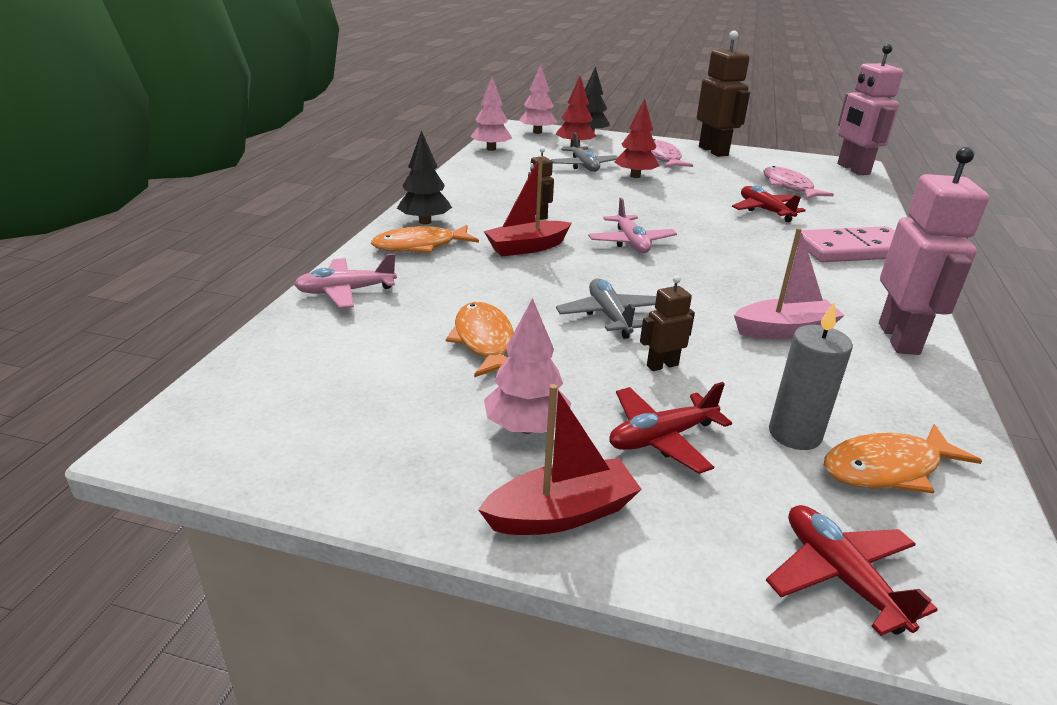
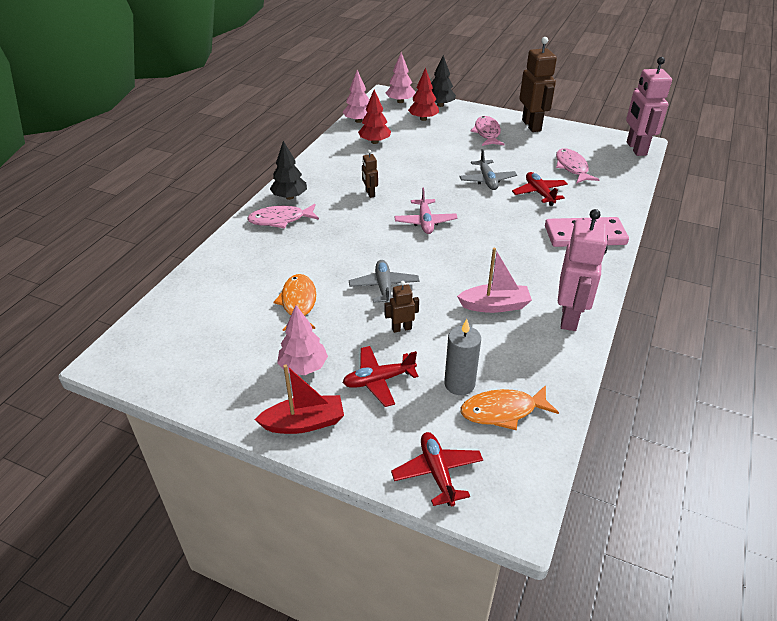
camera: 10 degrees right, 10 degrees up
pink plane [294,254,397,308] -> none
orange fish [371,225,479,253] -> pink fish [247,204,319,229]
red boat [484,156,571,256] -> none
grey plane [551,132,618,172] -> grey plane moved to [460,149,517,190]
red tree [614,98,660,178] -> red tree moved to [358,90,391,144]

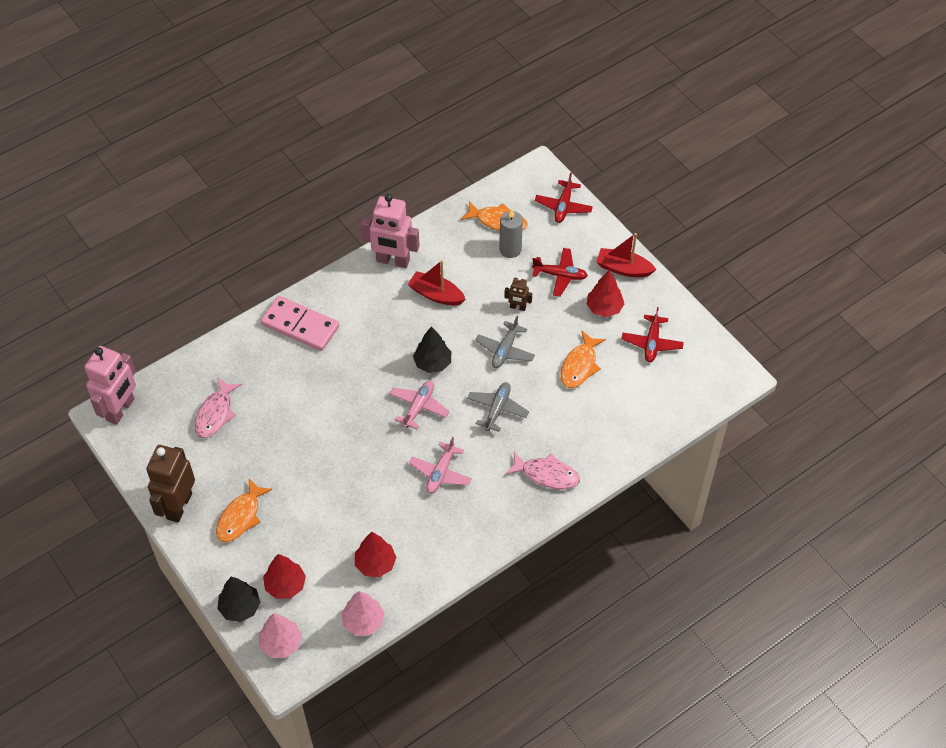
camera: 150 degrees left, 15 degrees up
black tree [270,141,307,200] -> black tree moved to [413,326,451,373]
pink tree [277,305,328,375] -> red tree [586,270,624,317]
brown robot [362,150,378,198] -> pink plane [409,437,472,494]
pink boat [457,248,532,313] -> red boat [408,260,466,305]
grey plane [460,149,517,190] -> grey plane moved to [467,382,529,432]
pink fish [471,116,505,146] -> orange fish [216,478,273,542]
red plane [512,172,568,206] -> red plane moved to [621,307,684,362]
pink robot [558,209,608,331] -> pink robot turned 120 degrees counterclockwise [361,194,420,268]

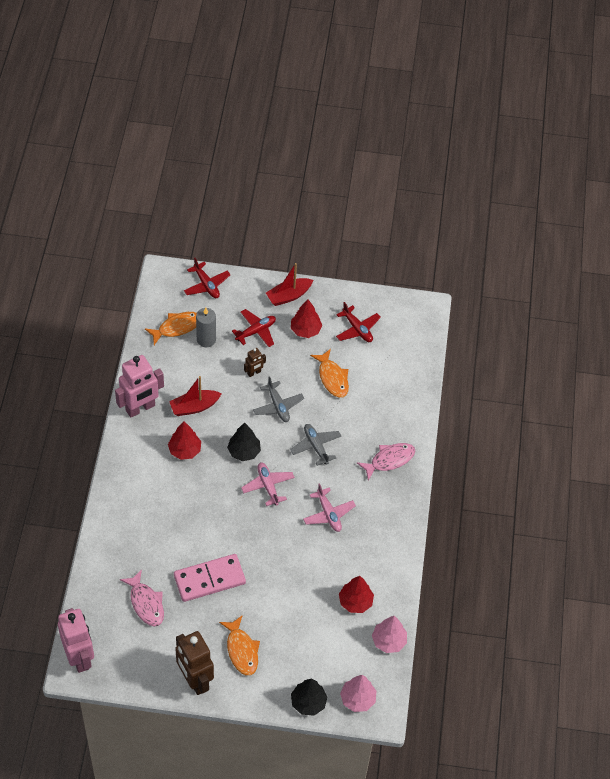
camera: 50 degrees left, 0 degrees up
pink domino [261,296,339,351] -> pink domino moved to [174,554,246,602]
red tree [263,554,306,599] -> red tree moved to [168,421,201,460]

